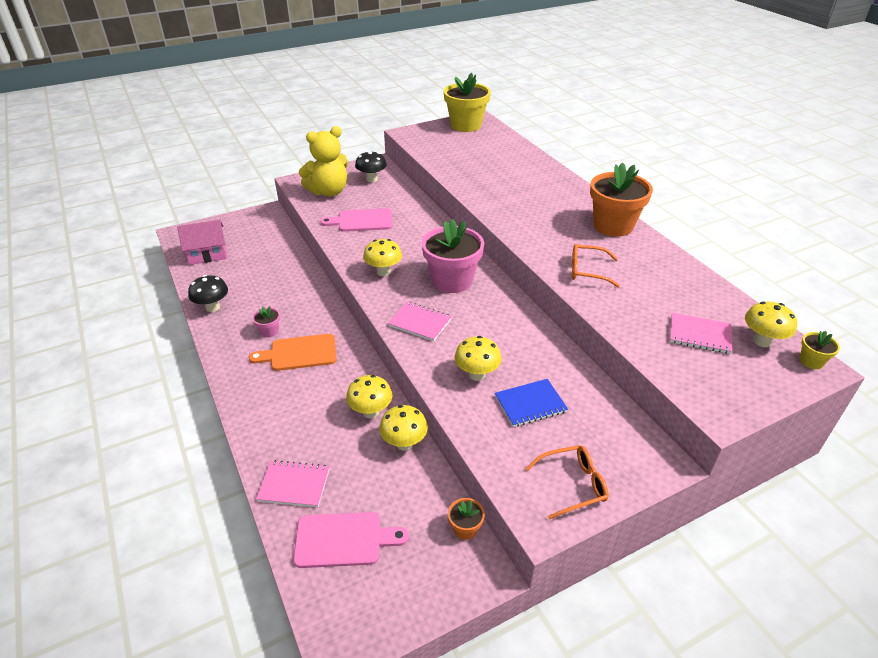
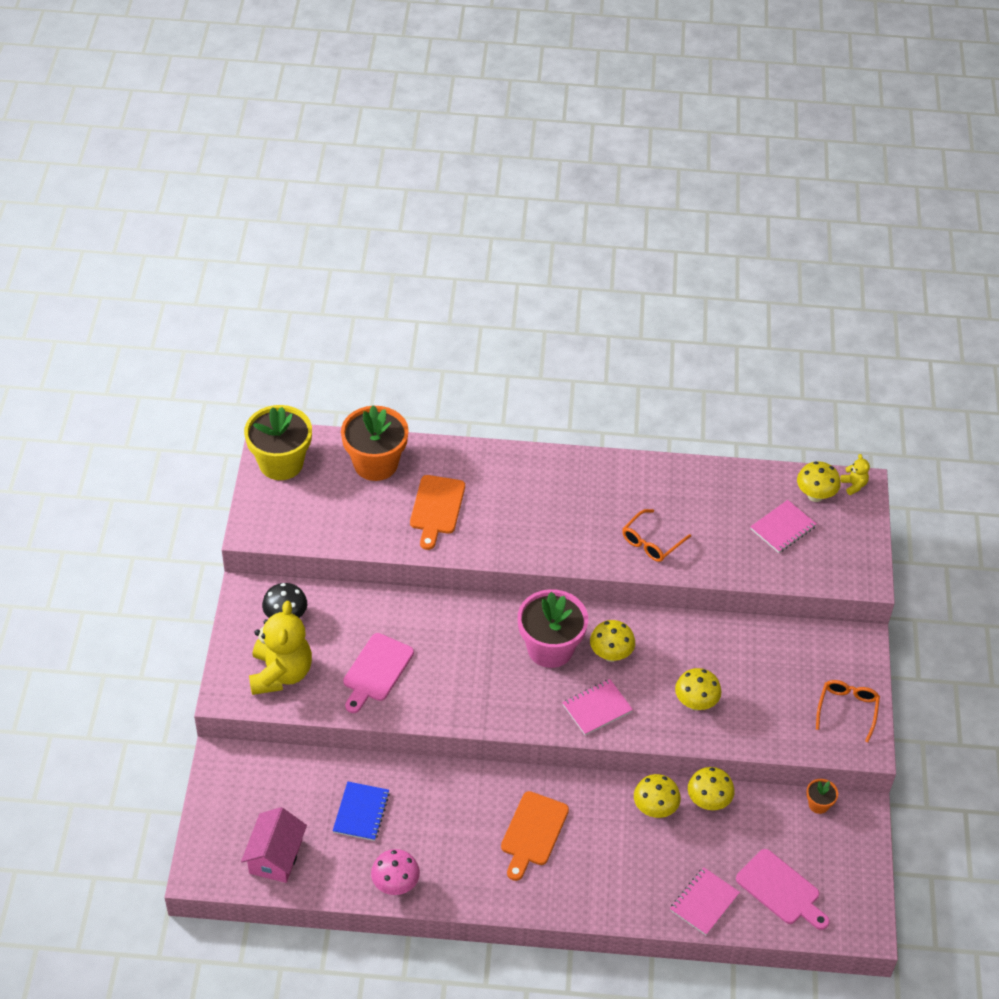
camera: 60 degrees left, 10 degrees up
black mushroom [188,275,228,312] -> pink mushroom [371,849,420,895]
pink flower pot [252,306,280,337] -> none
pink cutting board [293,512,409,568] -> pink cutting board turned 105 degrees clockwise [736,849,830,930]
yellow mushroom [363,239,402,276] -> yellow mushroom moved to [590,620,635,662]
blue notebook [495,379,568,427] -> blue notebook moved to [333,781,390,841]
orange flower pot [590,162,653,237] -> orange flower pot moved to [341,405,409,481]
yellow flower pot [800,331,840,369] -> yellow teddy bear [840,454,870,495]
none -> orange cutting board [410,475,465,550]

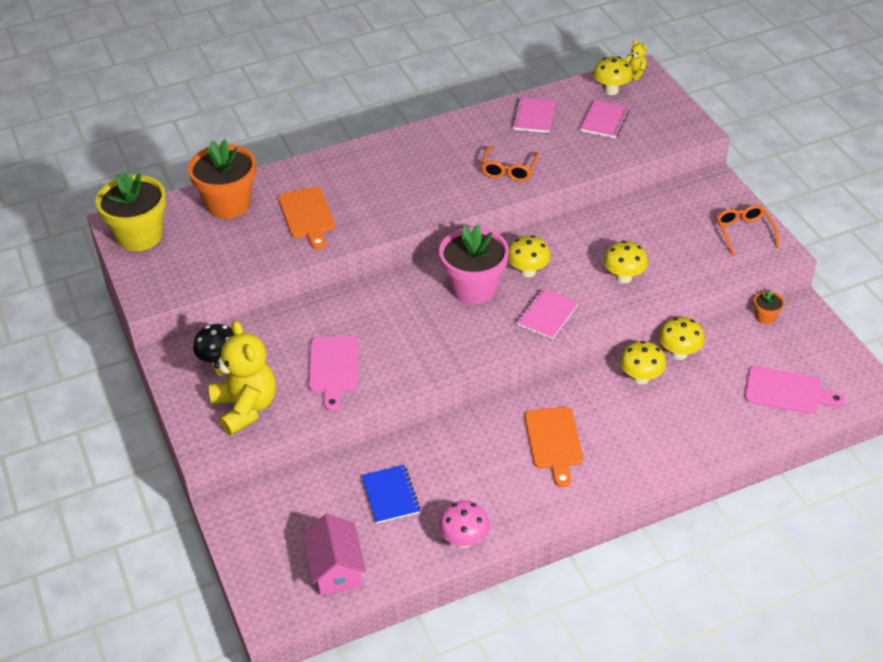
camera: 25 degrees left, 5 degrees down
pink notebook [670,867,740,935] -> pink notebook moved to [512,97,556,133]

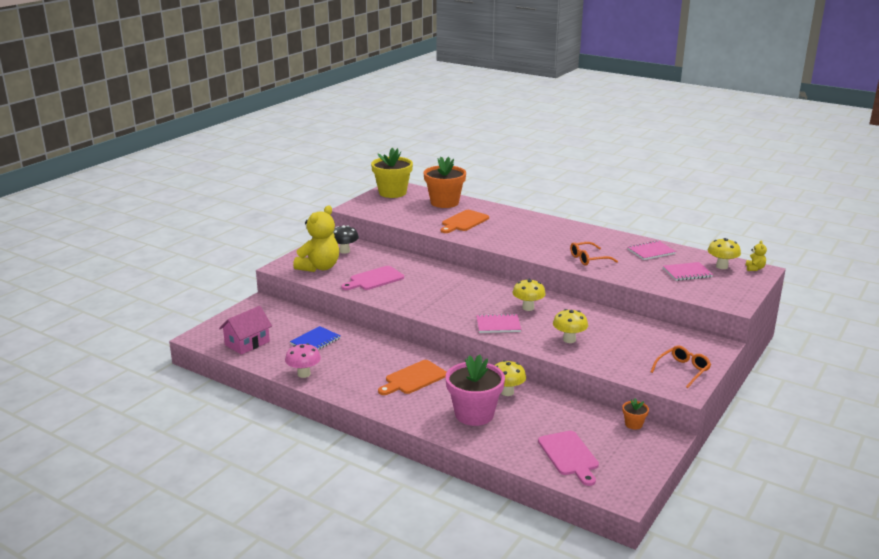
camera: 55 degrees right, 20 degrees down
pink flower pot [439,224,509,304] -> pink flower pot moved to [445,354,505,426]
yellow mushroom [659,317,705,360] -> none

